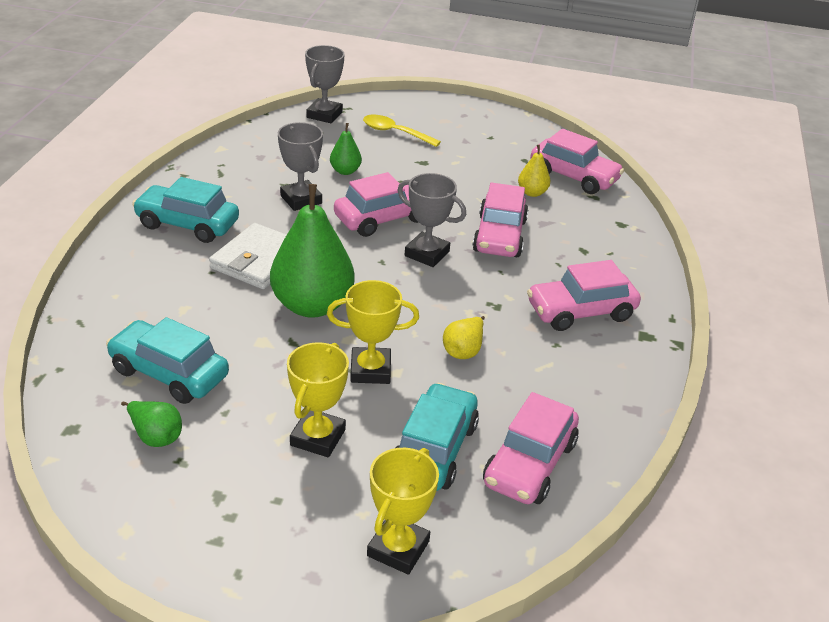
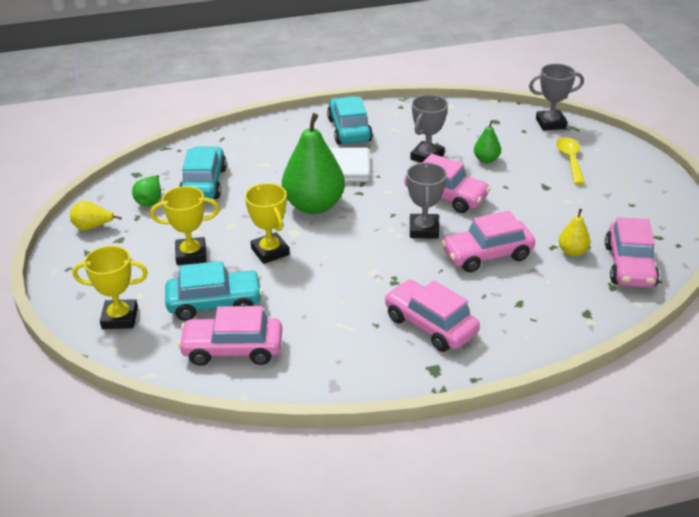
camera: 65 degrees right, 0 degrees up
yellow pear [443,316,485,359] -> yellow pear moved to [70,201,122,230]

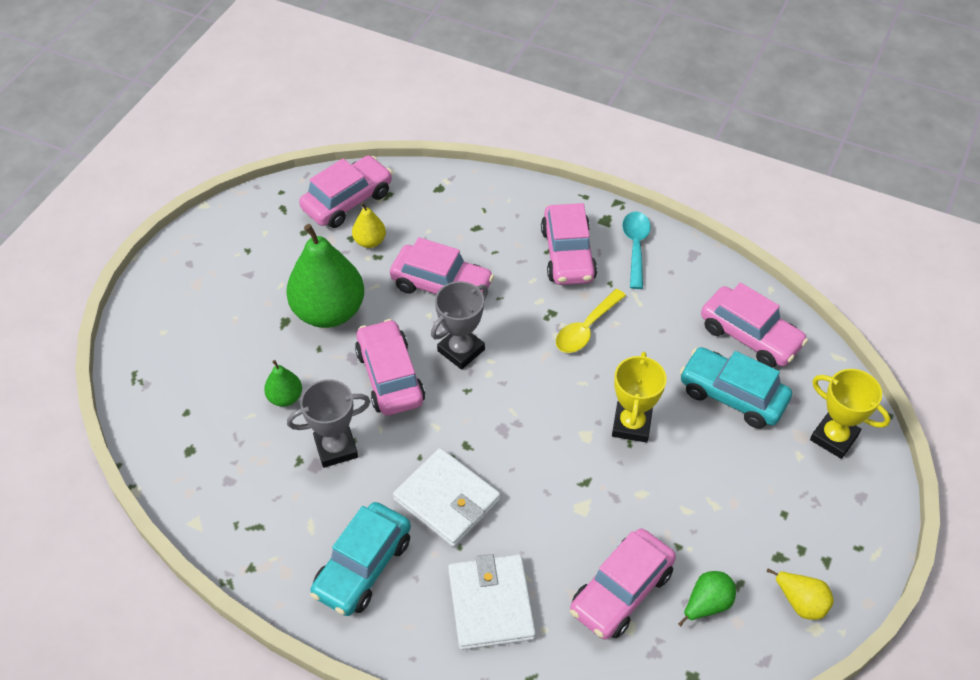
camera: 140 degrees left, 15 degrees up
yellow trophy [150,186,219,265] -> none
turquoise car [179,146,227,199] -> pink car [570,529,676,640]
green pear [282,113,345,214] -> green pear moved to [286,224,364,328]
grey trophy [529,64,584,131] -> none
yellow spoon [556,137,585,185] -> yellow spoon moved to [556,289,626,353]
none -> white wallet [448,554,536,650]
none -> turquoise spoon [622,211,651,289]

